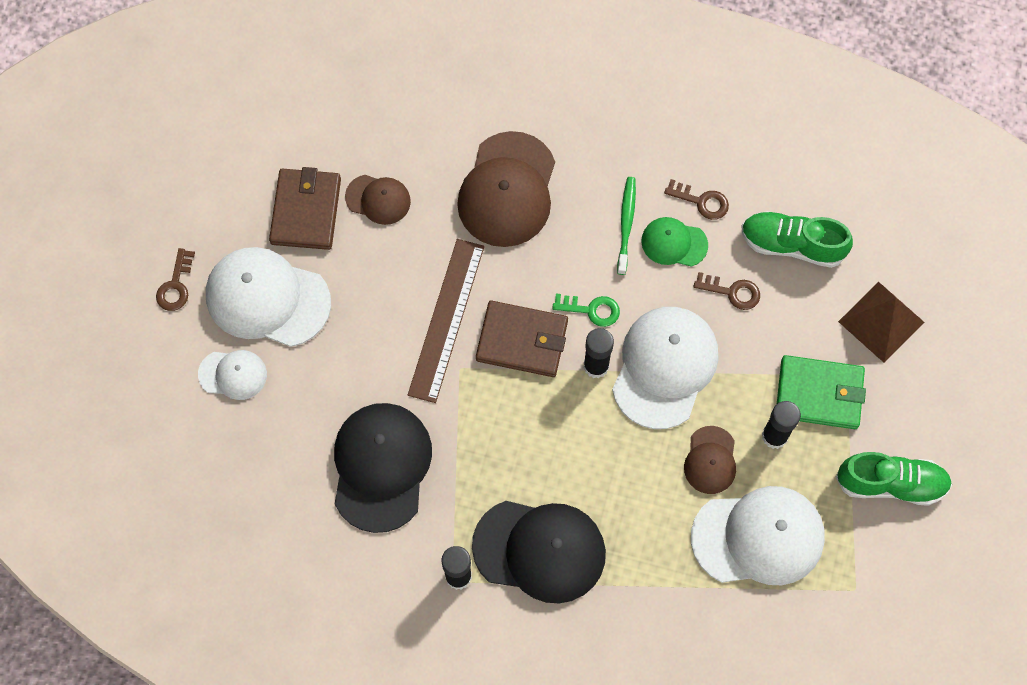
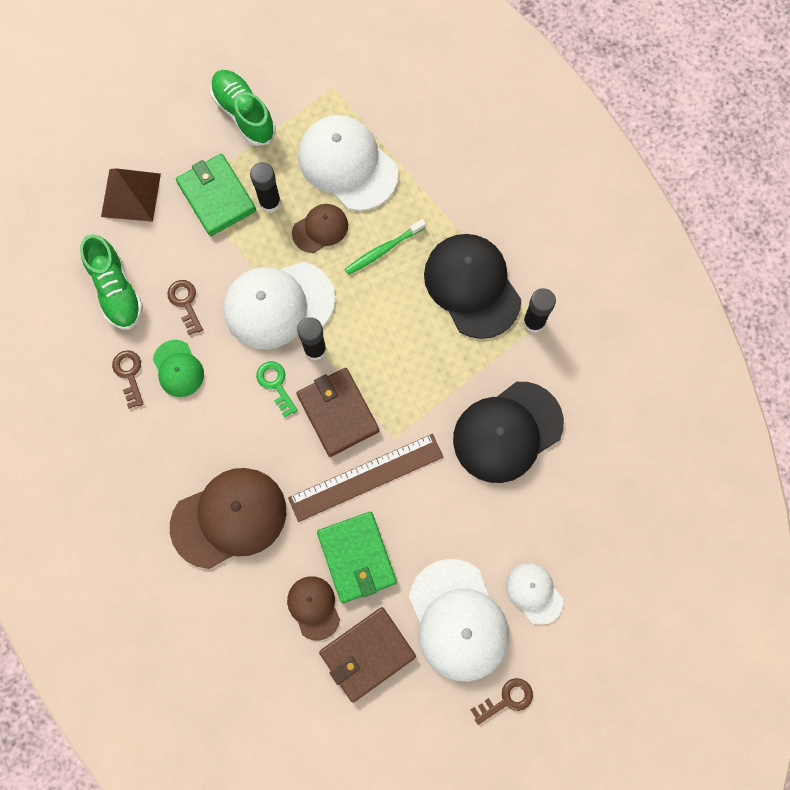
camera: 130 degrees left, 5 degrees up
green toothbrush [617,177,636,275] -> green toothbrush moved to [345,219,426,275]
none -> green wallet [317,512,397,603]

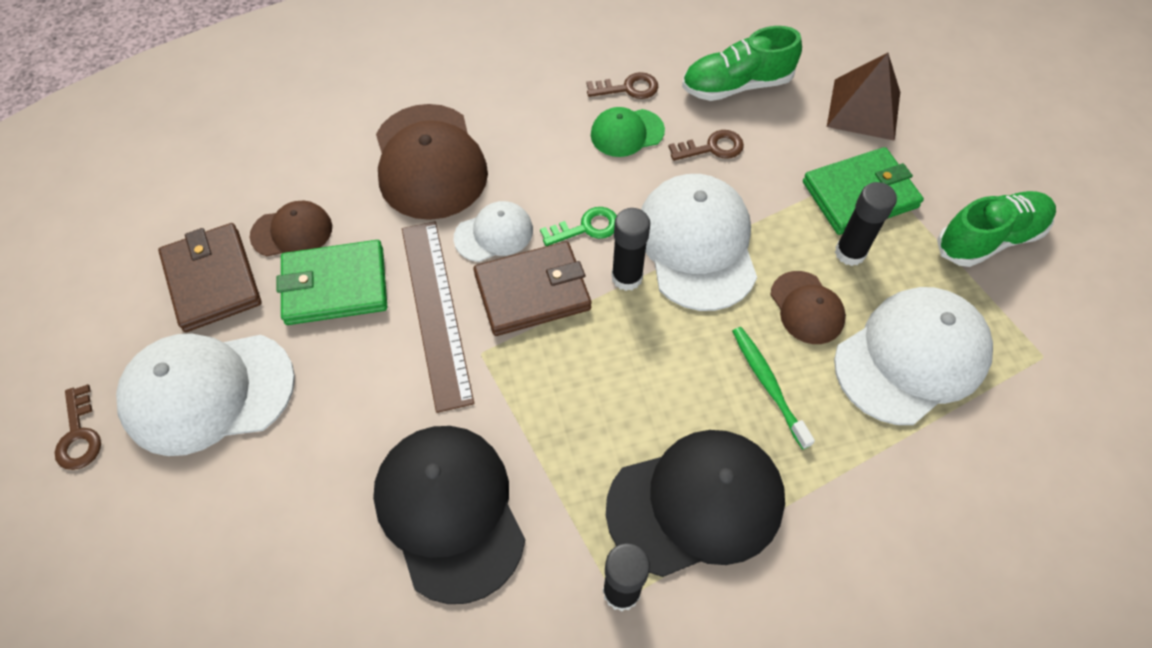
camera: 100 degrees right, 15 degrees down
white cap [506,563,563,625] -> white cap moved to [453,201,533,262]

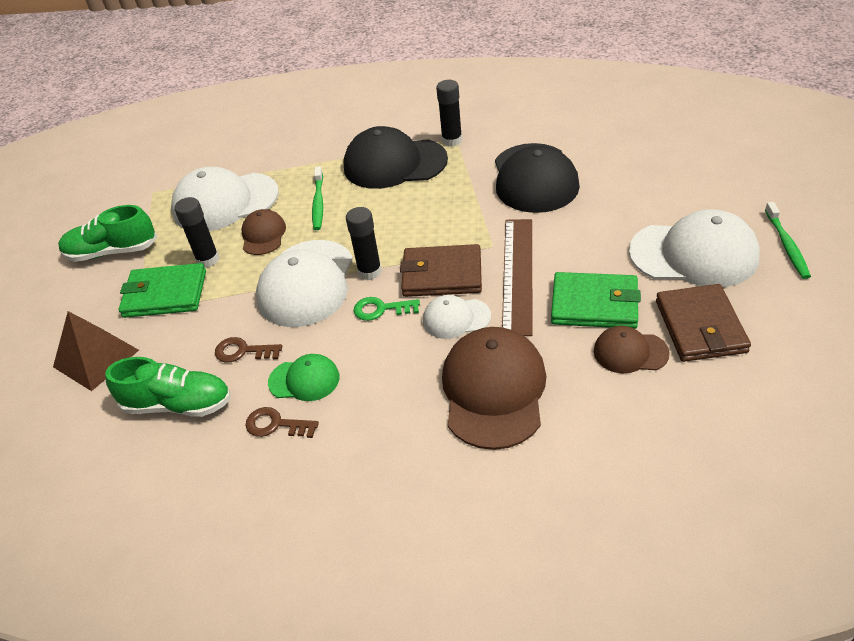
camera: 155 degrees left, 15 degrees down
brown key [55,384,101,470] -> green toothbrush [765,202,811,279]

